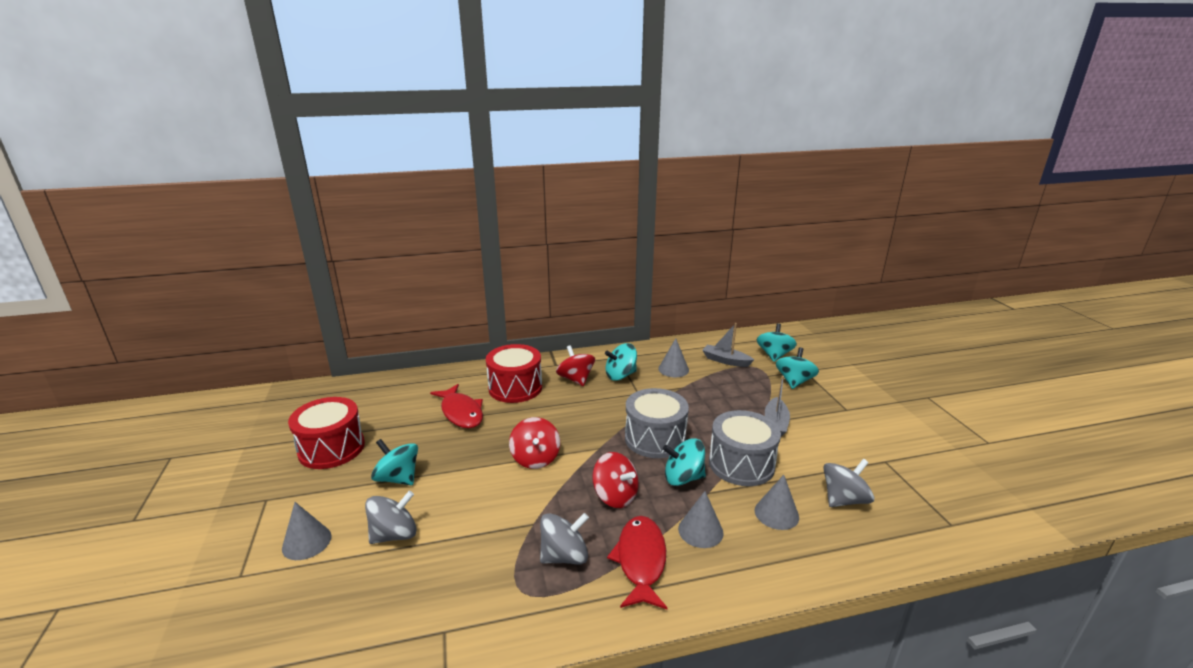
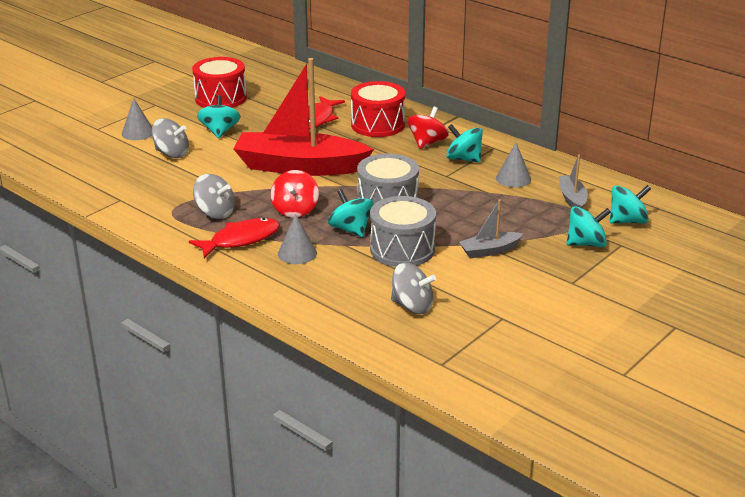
camera: 55 degrees right, 5 degrees up
red spinning top [509,417,560,469] -> red boat [233,58,374,176]
grey cone [755,475,799,530] -> none

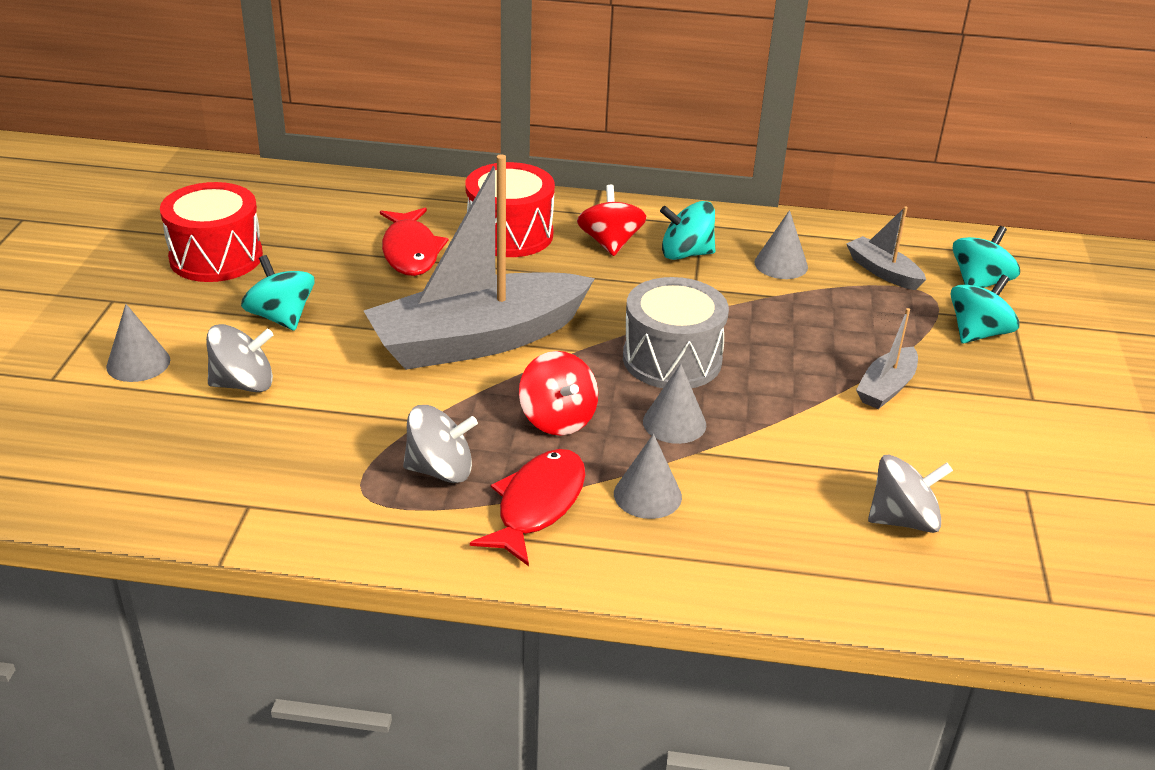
camera: 35 degrees left, 5 degrees up
red boat [233,58,374,176] -> grey boat [364,154,595,370]
turquoise spinning top [328,189,373,237] -> grey cone [643,363,707,444]
grey drum [370,196,436,267] -> none

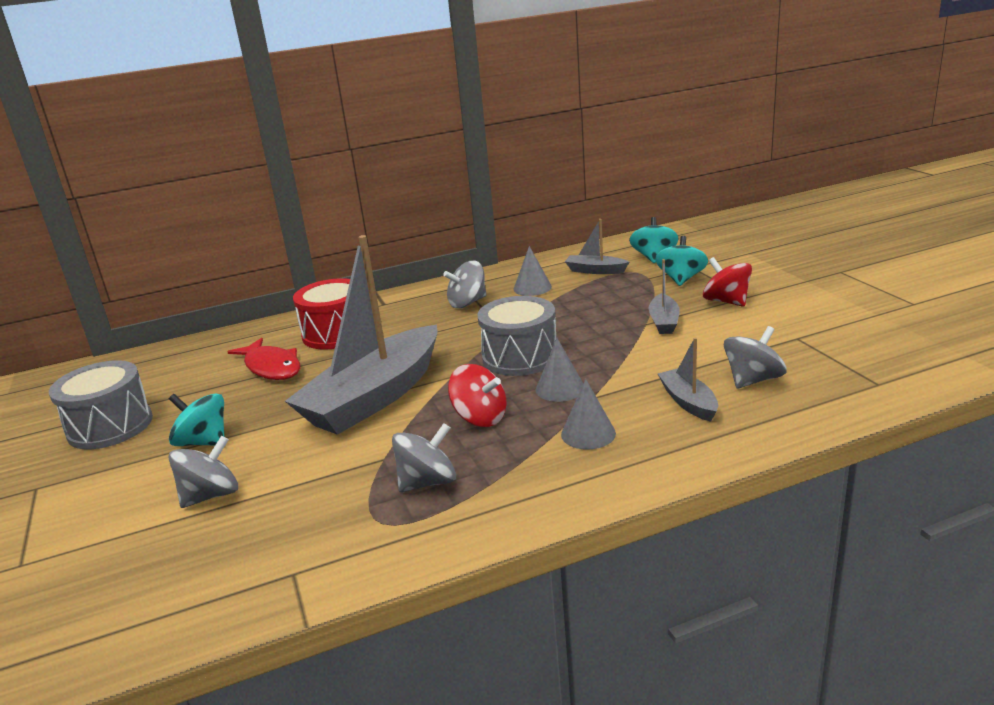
camera: 25 degrees left, 10 degrees down
grey cone [106,304,170,382] -> none
red drum [160,182,263,282] -> grey drum [49,360,153,449]
red fish [470,449,585,566] -> none
red spinning top [577,185,646,256] -> red spinning top moved to [703,257,752,307]
turquoise spinning top [660,201,715,260] -> grey spinning top [443,261,487,308]
none -> grey boat [658,338,718,422]

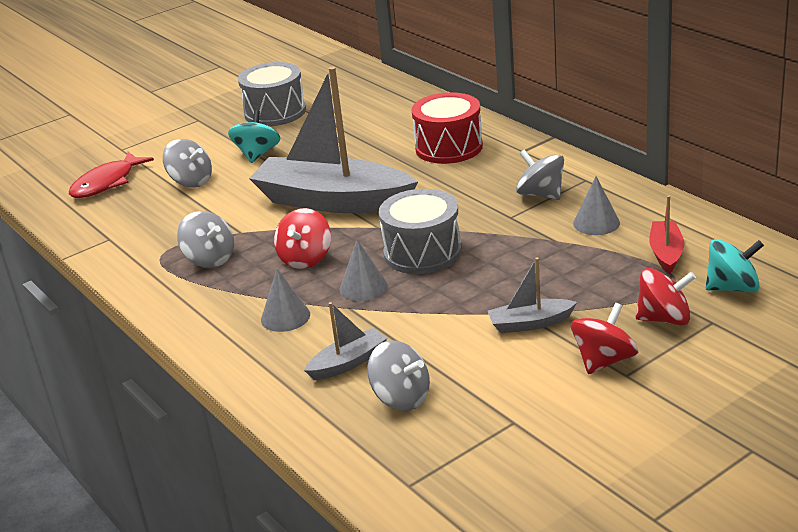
camera: 75 degrees right, 5 degrees up
red fish [227,338,300,380] -> red fish moved to [69,152,154,198]
grey boat [565,219,629,274] -> red boat [649,195,684,274]
turquoise spinning top [655,236,708,286] -> red spinning top [636,268,696,325]

